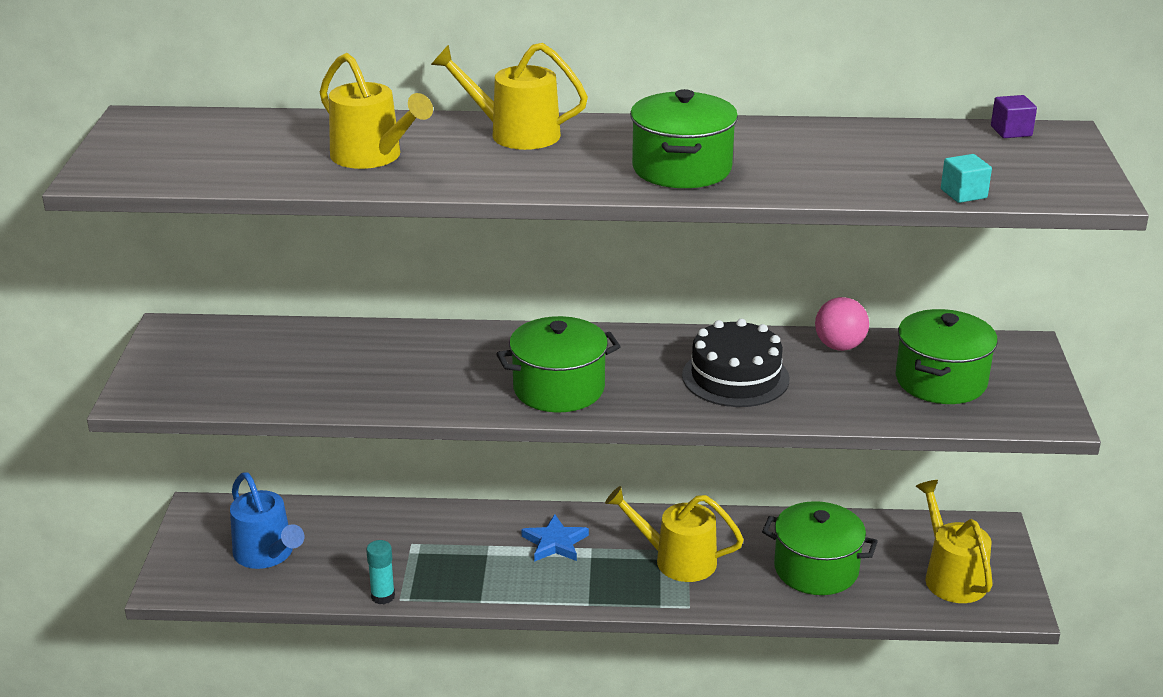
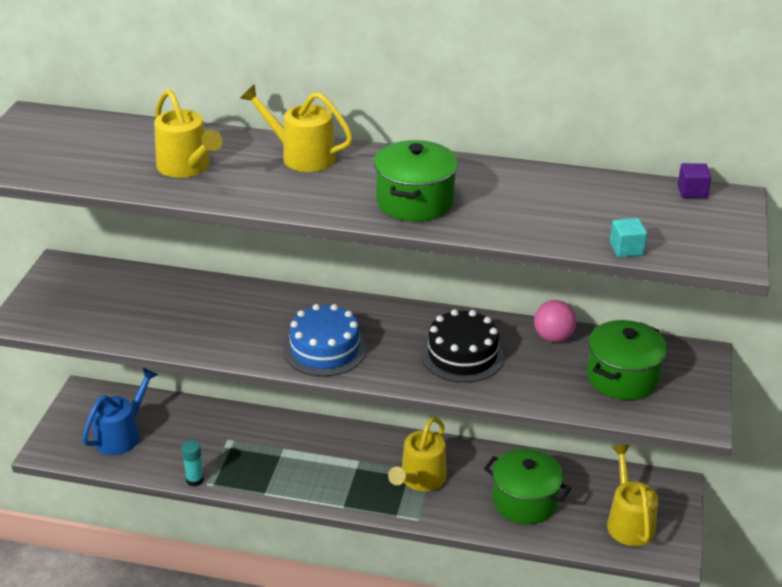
camera: 10 degrees right, 5 degrees up
blue watering can [230,472,304,569] -> blue watering can turned 120 degrees counterclockwise [82,368,158,455]
green pot [496,316,621,412] -> blue cake [284,304,366,377]
blue star [521,514,589,562] -> none
yellow watering can [605,486,744,582] -> yellow watering can turned 90 degrees counterclockwise [388,417,447,491]

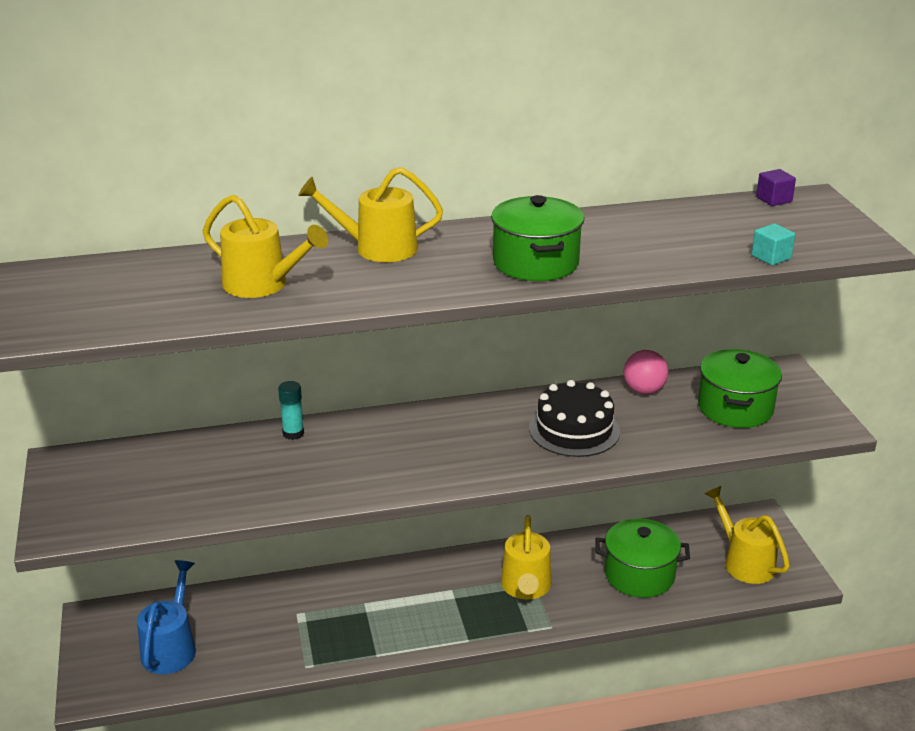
camera: 25 degrees left, 5 degrees down
turquoise glue stick [181,440,204,487] -> turquoise glue stick moved to [278,381,304,440]
blue cake [284,304,366,377] -> none

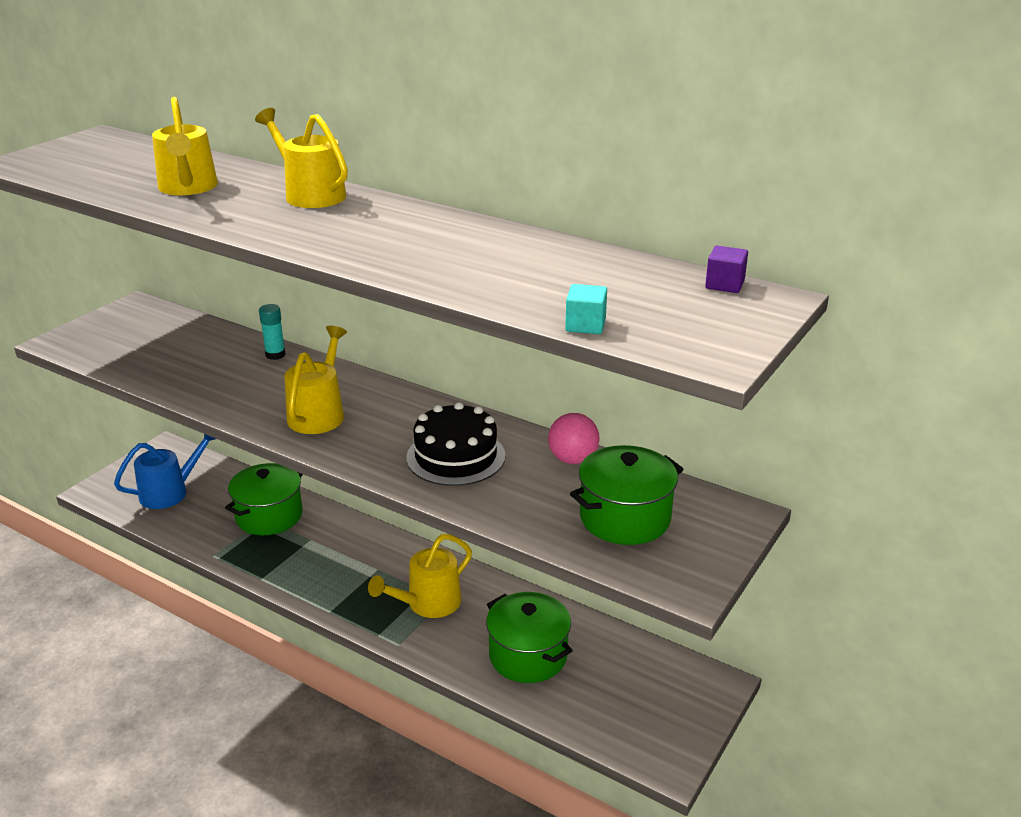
camera: 45 degrees right, 0 degrees up
green pot [491,195,584,281] -> green pot moved to [225,463,303,535]
yellow watering can [704,486,790,584] -> yellow watering can moved to [284,326,347,434]

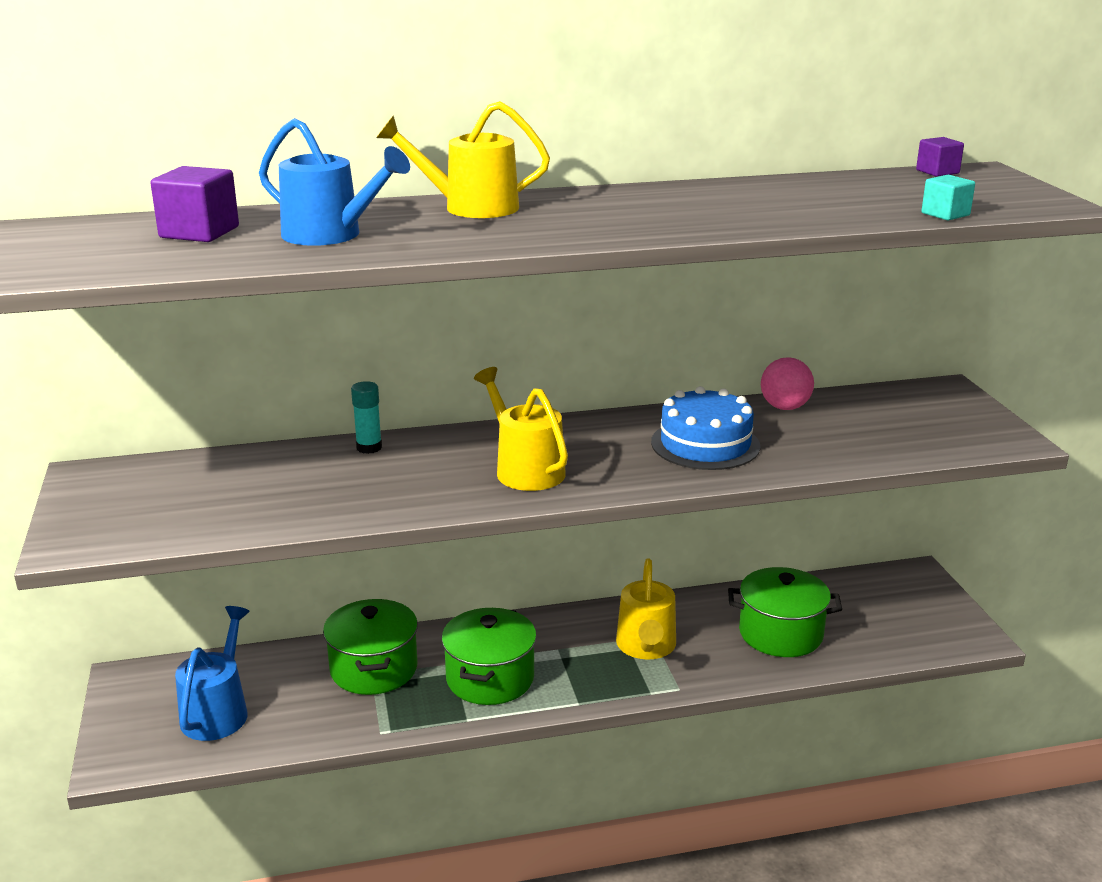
camera: 45 degrees left, 5 degrees down
yellow watering can [152,97,218,195] -> blue watering can [259,118,410,246]
black cake [406,402,505,486] -> blue cake [651,386,761,470]
green pot [570,445,683,545] -> green pot moved to [442,608,537,705]
none -> purple cube [150,166,239,242]

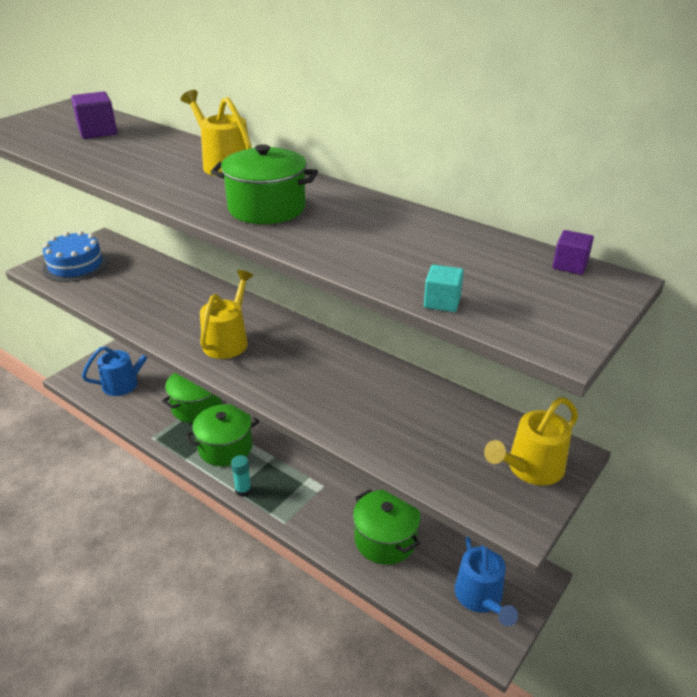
camera: 50 degrees right, 10 degrees up
blue watering can [259,118,410,246] -> blue watering can moved to [455,536,518,626]
turquoise glue stick [351,381,382,454] -> turquoise glue stick moved to [231,455,251,497]
yellow watering can [616,558,676,659] -> yellow watering can moved to [484,397,578,486]
blue cake [651,386,761,470] -> blue cake moved to [42,231,109,282]
pink ball [761,357,814,410] -> none
none -> green pot [211,144,318,224]

